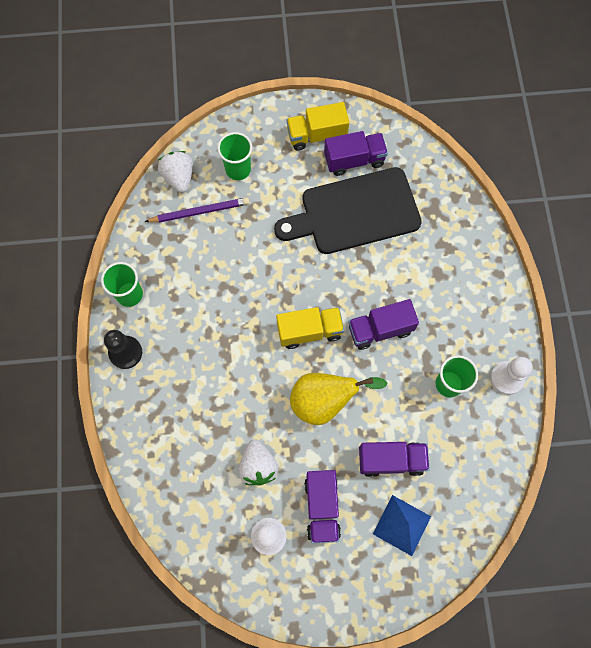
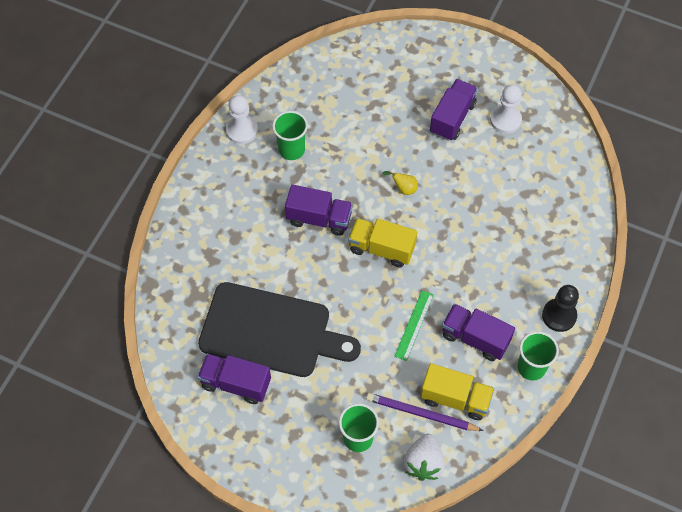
camera: 150 degrees left, 10 degrees down
white strawberry [239,440,278,485] -> none
yellow truck [286,102,349,150] -> yellow truck moved to [420,363,494,420]
yellow pear [290,373,387,425] -> yellow pear [382,171,418,195], size x0.42
purple truck [359,442,430,477] -> purple truck moved to [442,304,515,361]
blue pyramid [373,495,431,556] -> none
none -> green ruler [394,290,434,361]

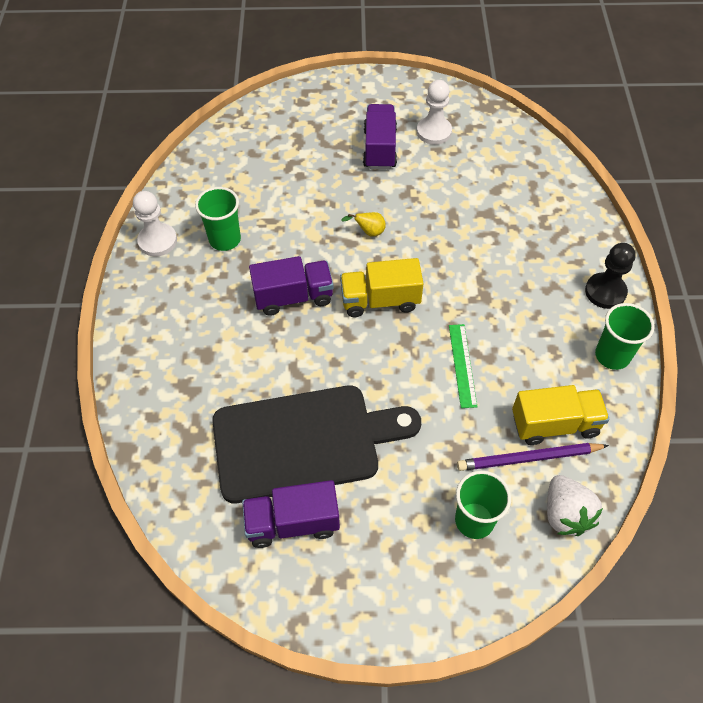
camera: 25 degrees left, 5 degrees down
purple truck [442,304,515,361] -> none

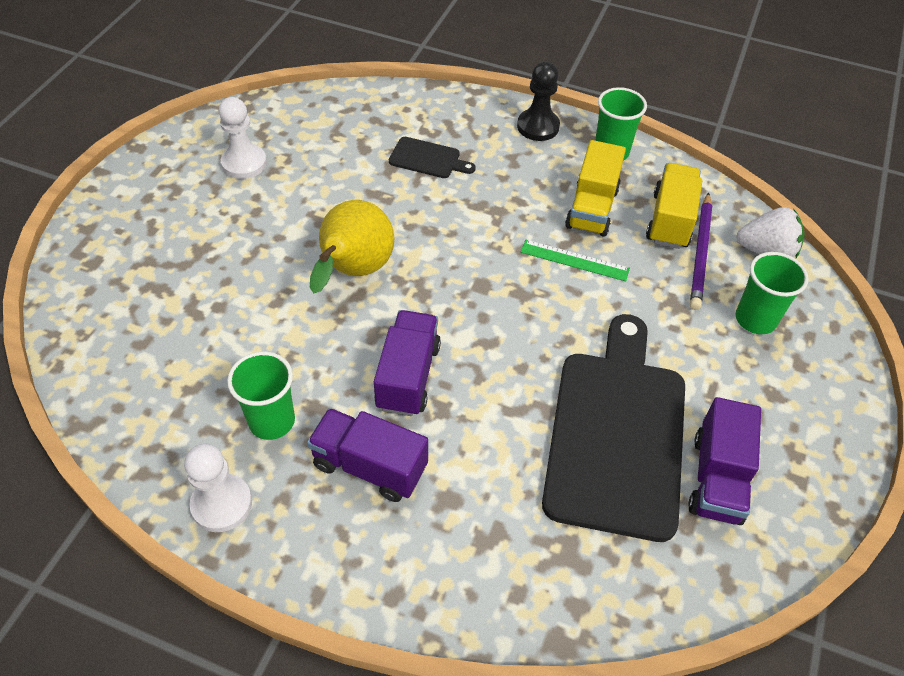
camera: 70 degrees left, 5 degrees down
yellow truck [340,258,424,317] -> yellow truck moved to [565,140,626,237]
yellow pear [341,212,386,237] -> yellow pear [310,200,394,293], size x2.40
purple truck [363,104,397,169] -> purple truck moved to [307,408,428,502]
none -> black cutting board [389,137,476,178]

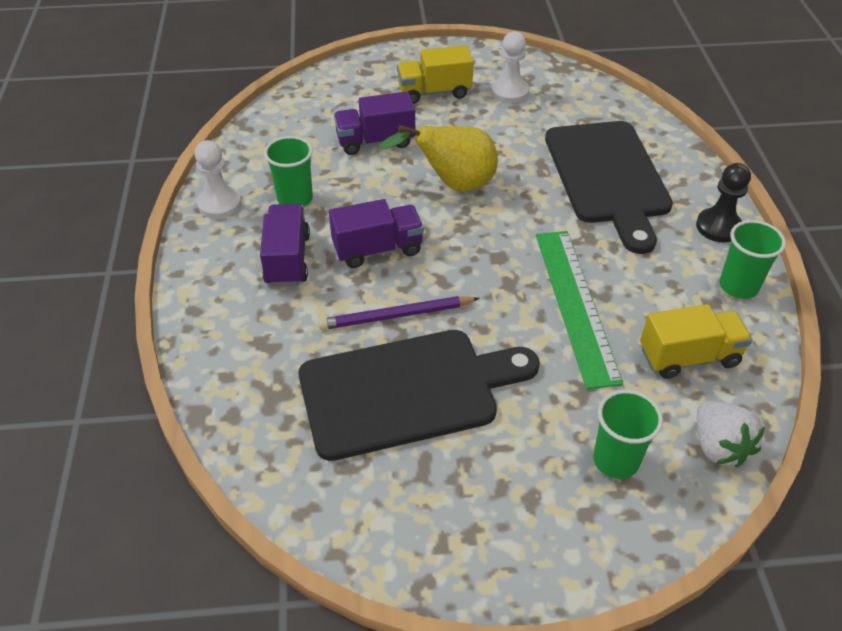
camera: 65 degrees right, 5 degrees down
black cutting board [389,137,476,178] -> black cutting board [545,121,673,254], size x2.36
green ruler [521,240,630,281] -> green ruler [536,231,623,389], size x1.92
yellow truck [565,140,626,237] -> yellow truck moved to [397,45,474,104]
purple truck [688,397,761,525] -> purple truck moved to [334,92,415,155]
purple pencil [690,192,712,310] -> purple pencil moved to [318,296,480,330]

